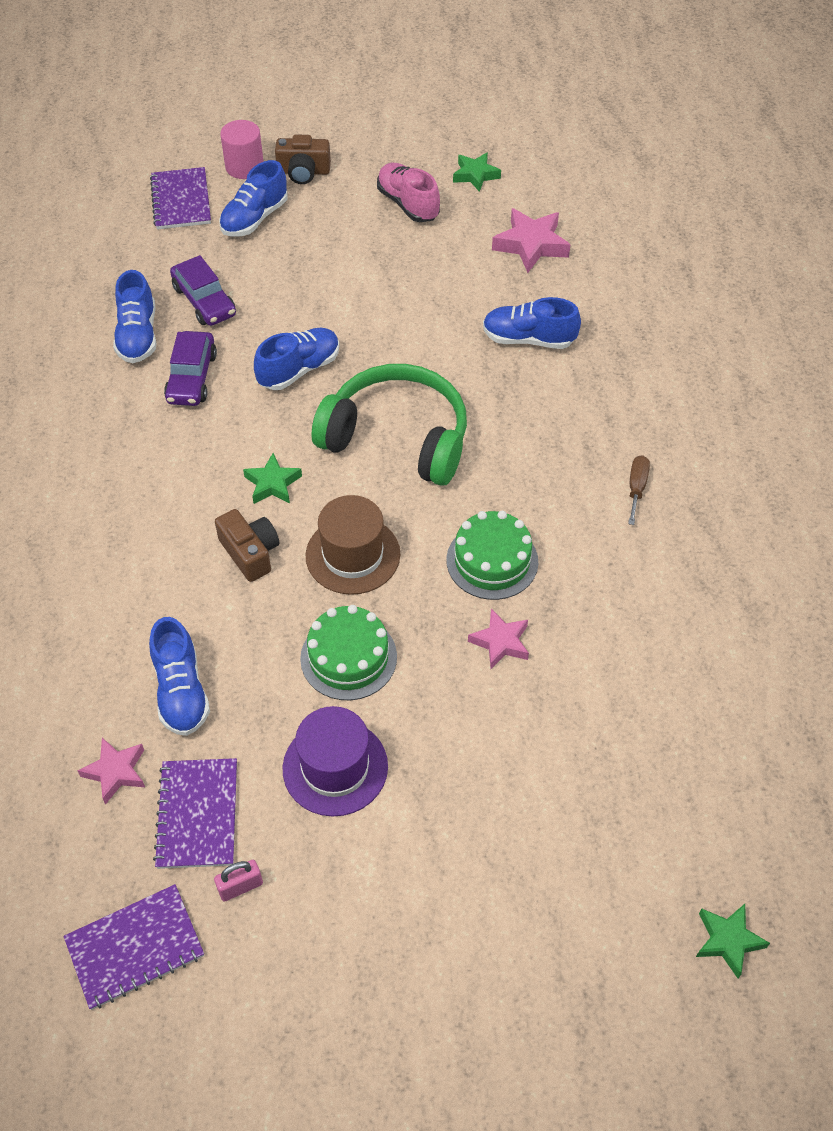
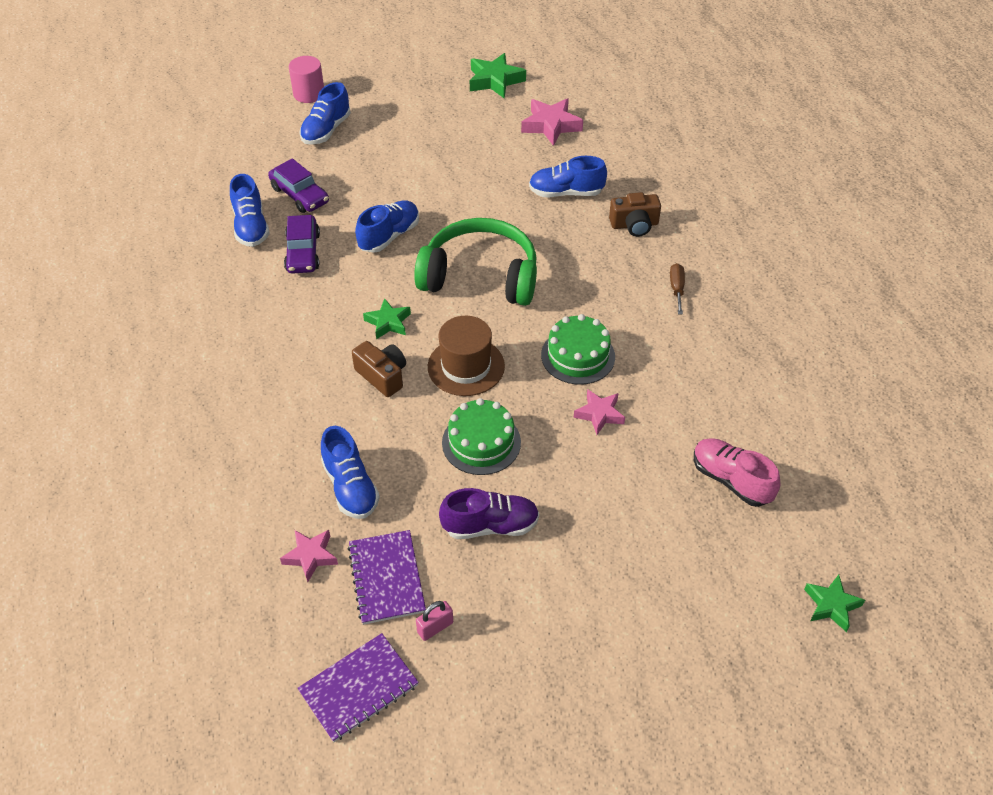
camera: 10 degrees left, 5 degrees down
purple notebook [150,167,211,230] -> none
brown camera [275,134,331,184] -> brown camera moved to [609,192,661,237]
purple hat [283,706,388,816] -> purple shoe [439,488,539,539]
pink shoe [377,163,440,222] -> pink shoe moved to [694,438,780,507]
green star [453,153,501,192] -> green star [470,53,526,98], size x1.53

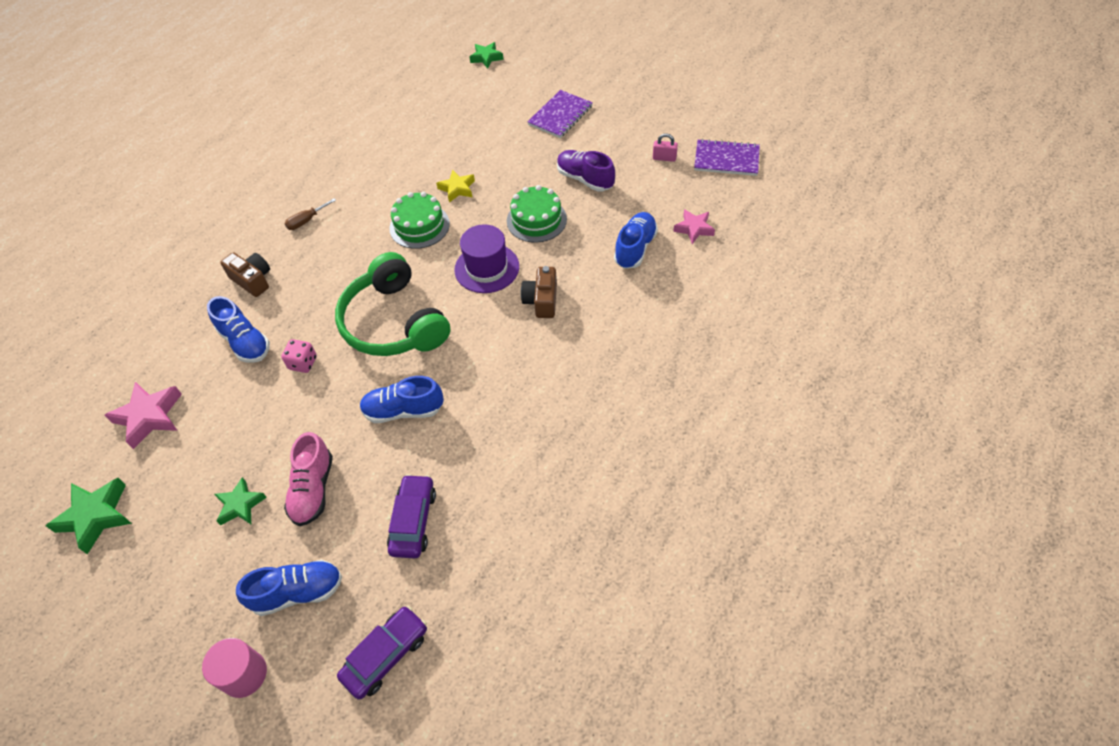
camera: 130 degrees left, 5 degrees up
blue shoe [230,174,270,247] -> none
purple car [284,215,320,274] -> purple car moved to [337,606,427,700]
purple notebook [348,530,426,625] -> purple notebook moved to [527,90,593,138]
green star [363,298,411,339] -> green star moved to [214,477,267,525]
brown hat [428,316,505,396] -> purple hat [454,224,519,293]
pink star [574,389,625,435] -> yellow star [436,170,475,202]
pink shoe [694,438,780,507] -> pink shoe moved to [284,432,333,526]
none -> pink dice [281,339,317,373]

